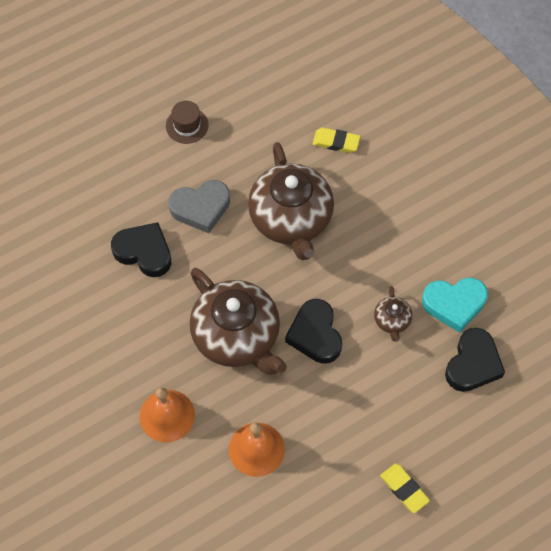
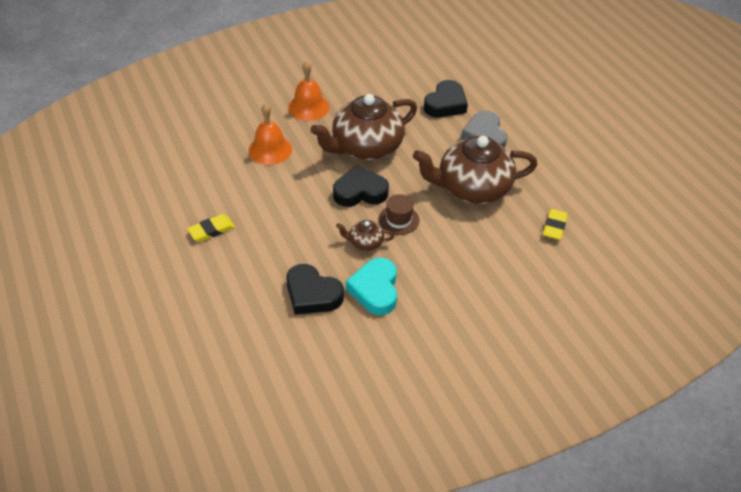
camera: 95 degrees right, 15 degrees down
brown hat [166,101,209,144] -> brown hat moved to [378,194,419,235]

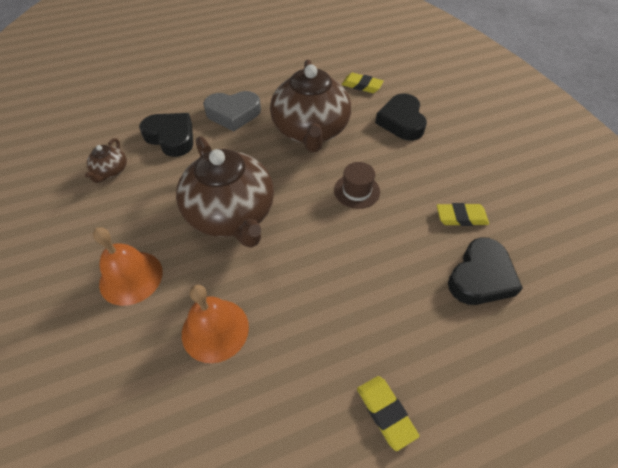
camera: 85 degrees left, 5 degrees up
black heart [333,165,389,207] -> black heart moved to [375,93,427,141]
brown teapot [336,220,394,251] -> brown teapot moved to [85,138,127,183]
turquoise heart [346,258,397,315] -> yellow eraser [437,203,489,226]

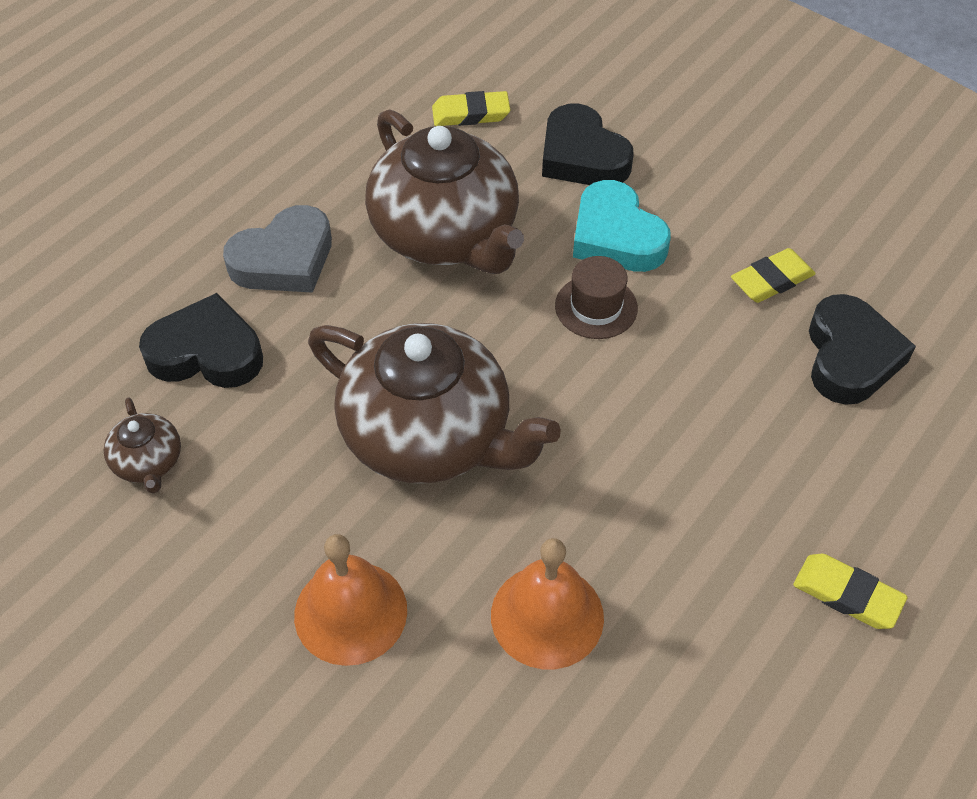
camera: 30 degrees left, 0 degrees up
none -> turquoise heart [573,180,671,272]

